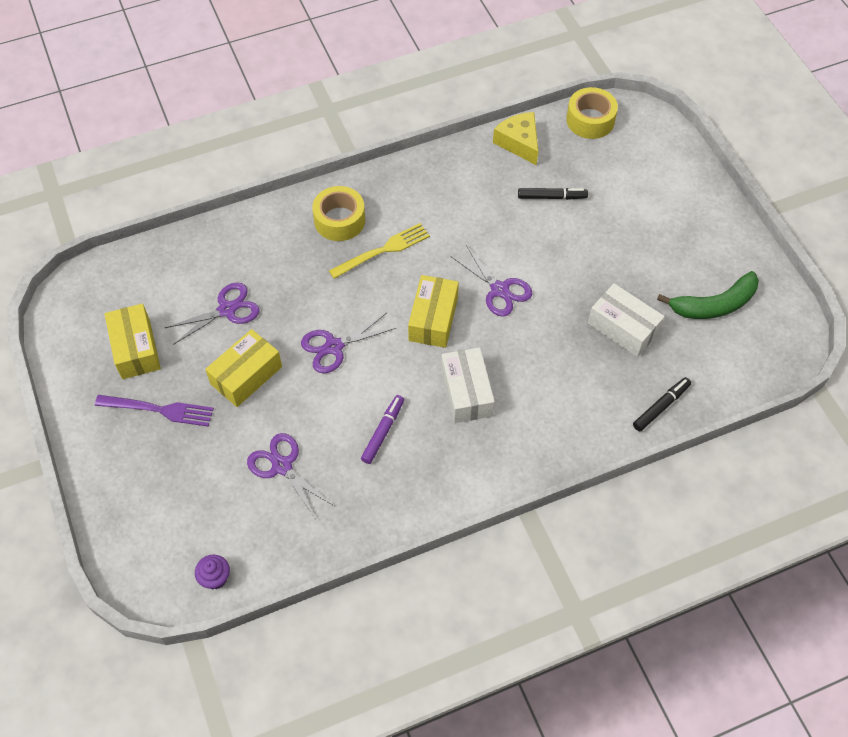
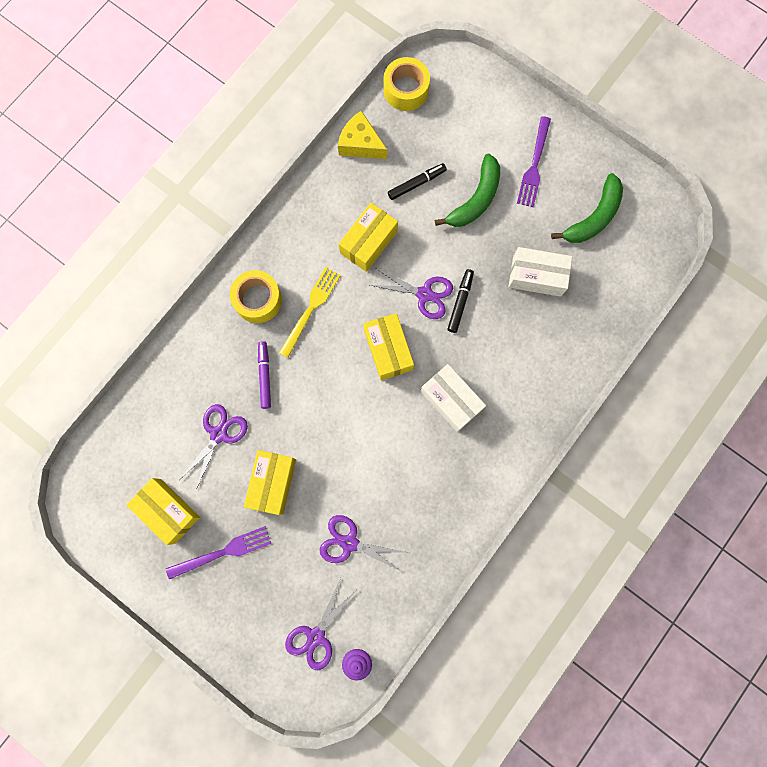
camera: 30 degrees left, 20 degrees up
purple scissors [301,313,396,373] -> purple scissors moved to [285,580,356,670]
purple marker [361,395,404,464] -> purple marker moved to [258,341,271,409]
black marker [633,377,691,432] -> black marker moved to [448,269,474,333]
none -> yellow box [339,203,398,272]
none -> green banana [435,154,500,227]
none -> purple fork [517,116,551,207]

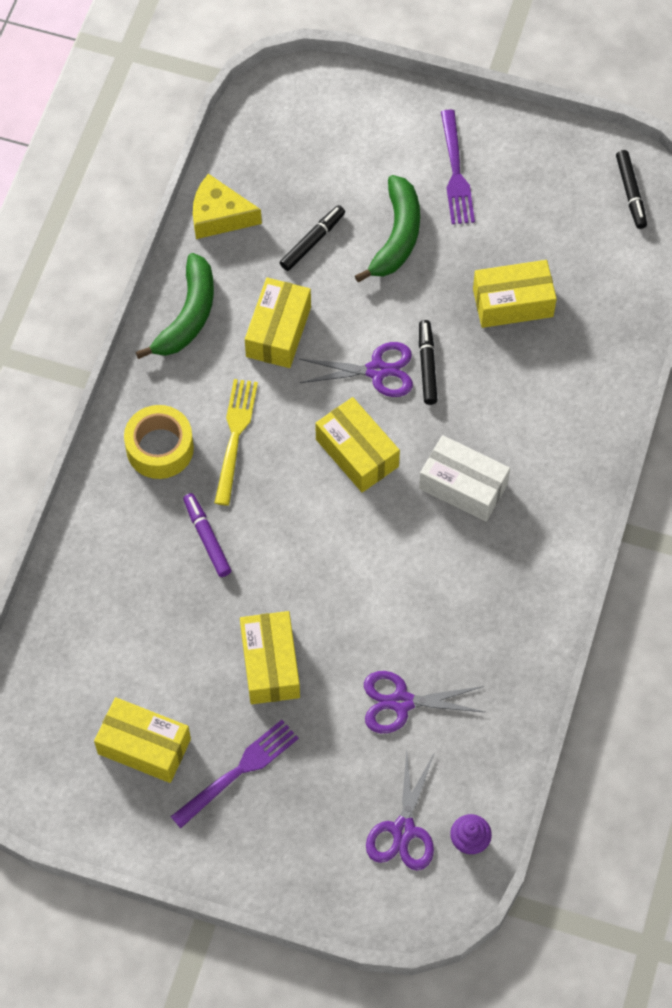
camera: 20 degrees left, 15 degrees down
purple scissors [180,404,248,490] -> none
yellow tape [384,57,430,111] -> none
white box [508,247,572,297] -> yellow box [473,260,557,328]
green banana [551,173,623,243] -> green banana moved to [136,253,214,359]
none -> black marker [616,150,647,229]

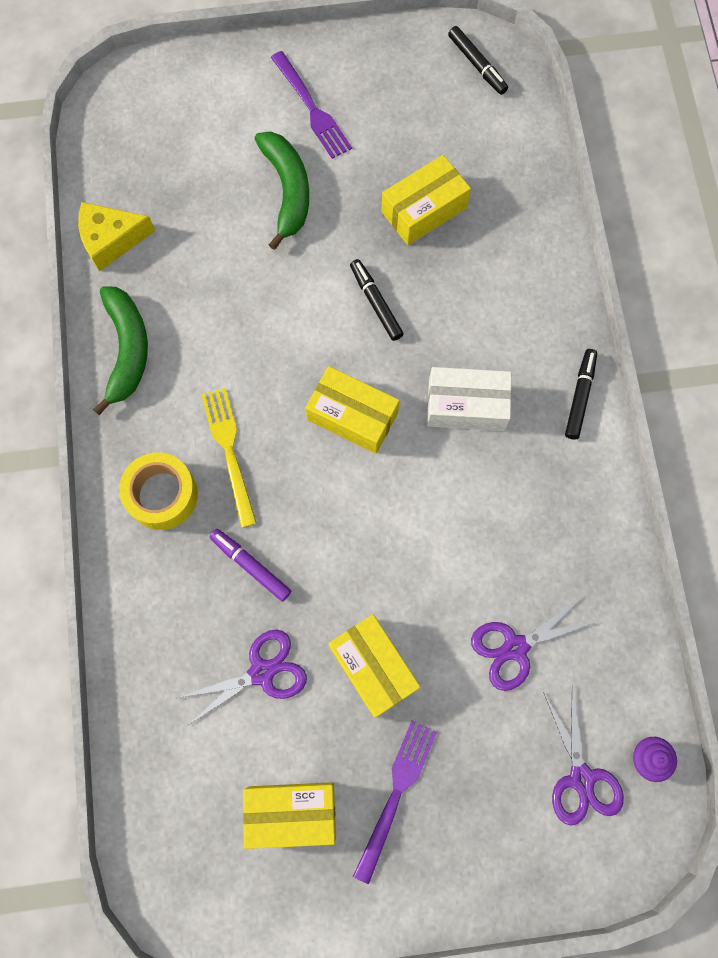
camera: 25 degrees left, 10 degrees up
yellow box [245,278,311,368] -> none
black marker [280,205,345,271] -> black marker moved to [565,349,597,440]
purple scissors [299,342,413,397] -> purple scissors moved to [177,629,307,726]

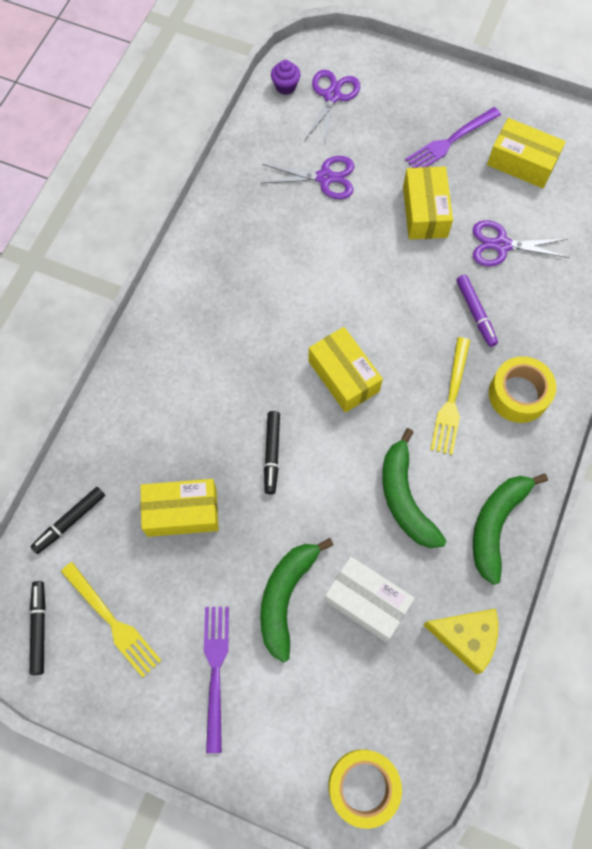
camera: 150 degrees left, 5 degrees down
white box [427,367,512,431] -> white box moved to [324,556,414,642]
black marker [565,349,597,440] -> black marker moved to [30,487,105,554]
none -> yellow fork [61,562,162,678]
none -> yellow tape [328,749,402,829]
none -> green banana [382,428,446,548]

